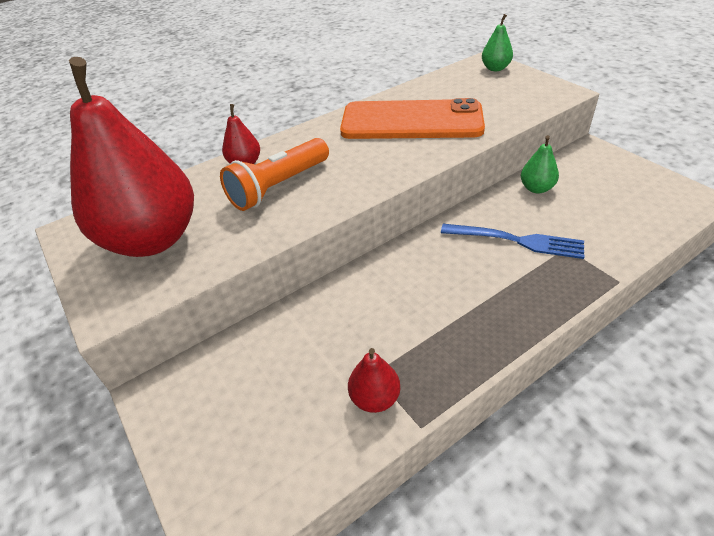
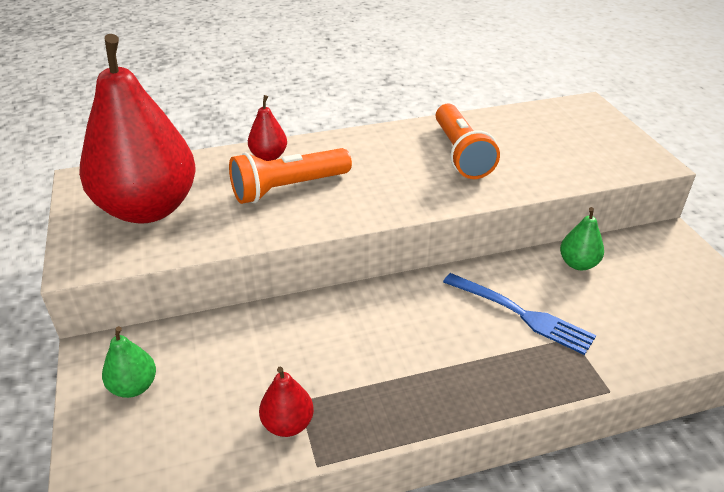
camera: 15 degrees right, 5 degrees down
orange phone [340,98,485,139] -> orange flashlight [436,103,500,179]
green pear [482,14,513,71] -> green pear moved to [102,326,156,398]

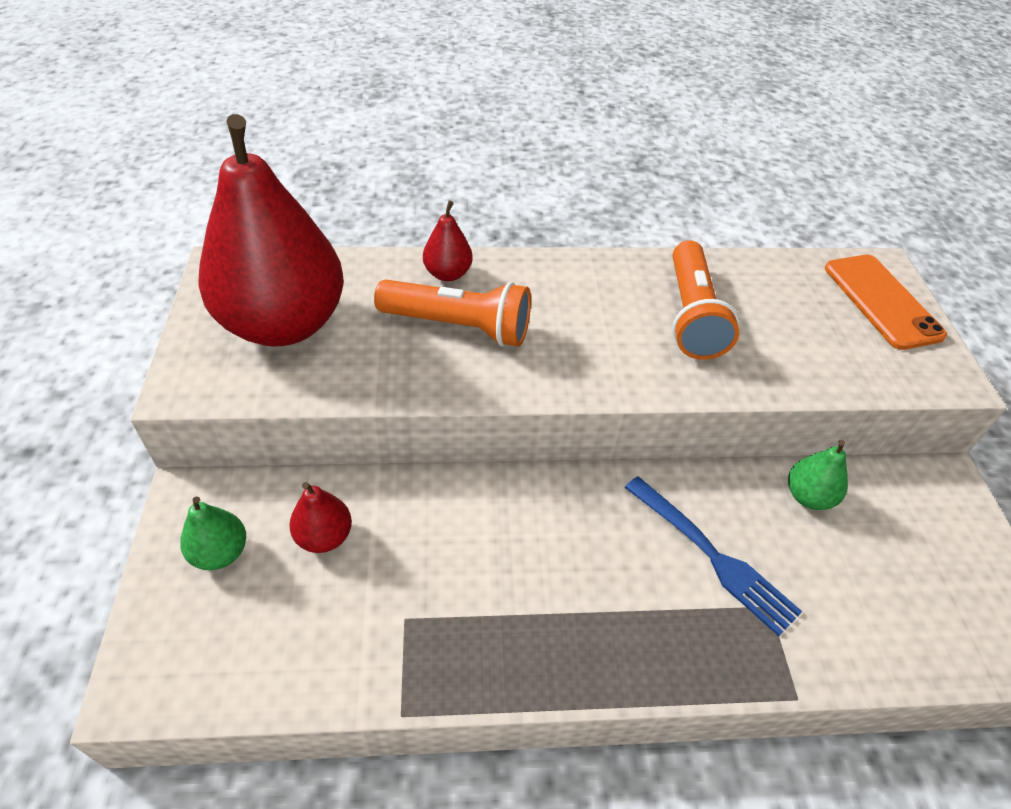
camera: 10 degrees right, 10 degrees up
orange flashlight [229,148,352,204] -> orange flashlight turned 150 degrees counterclockwise [374,279,531,347]
red pear [259,366,314,437] -> red pear moved to [289,482,352,553]
none -> orange phone [825,255,947,350]

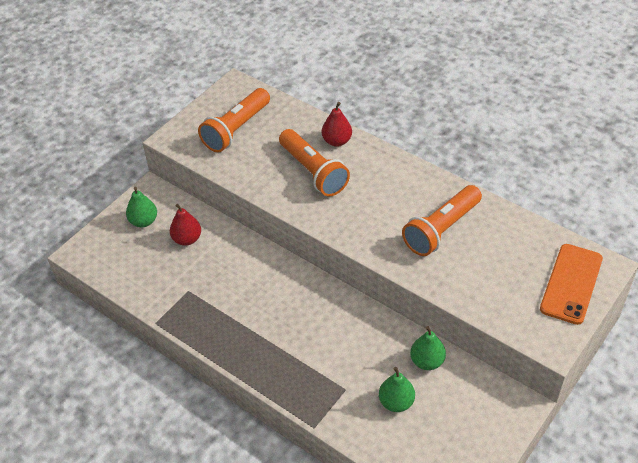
camera: 45 degrees right, 0 degrees up
red pear [198,114,344,347] -> orange flashlight [198,88,270,152]
blue fork [625,476,803,636] -> none
none -> green pear [379,367,415,412]

